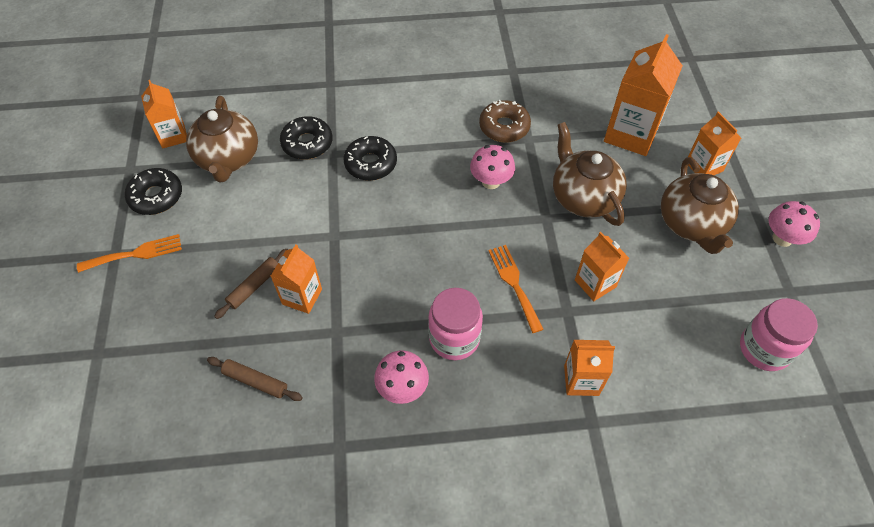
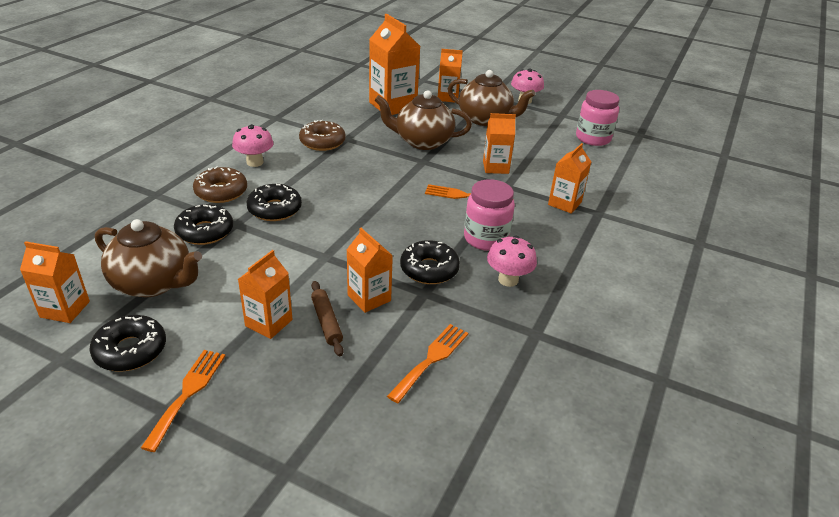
camera: 60 degrees left, 20 degrees down
brown rolling pin [207,357,302,401] -> orange fork [387,324,468,403]
pink mushroom [470,145,515,189] -> pink mushroom moved to [232,124,274,167]
none -> brown donut [193,166,247,203]
none -> orange carton [238,250,293,339]
none -> black donut [400,240,460,284]

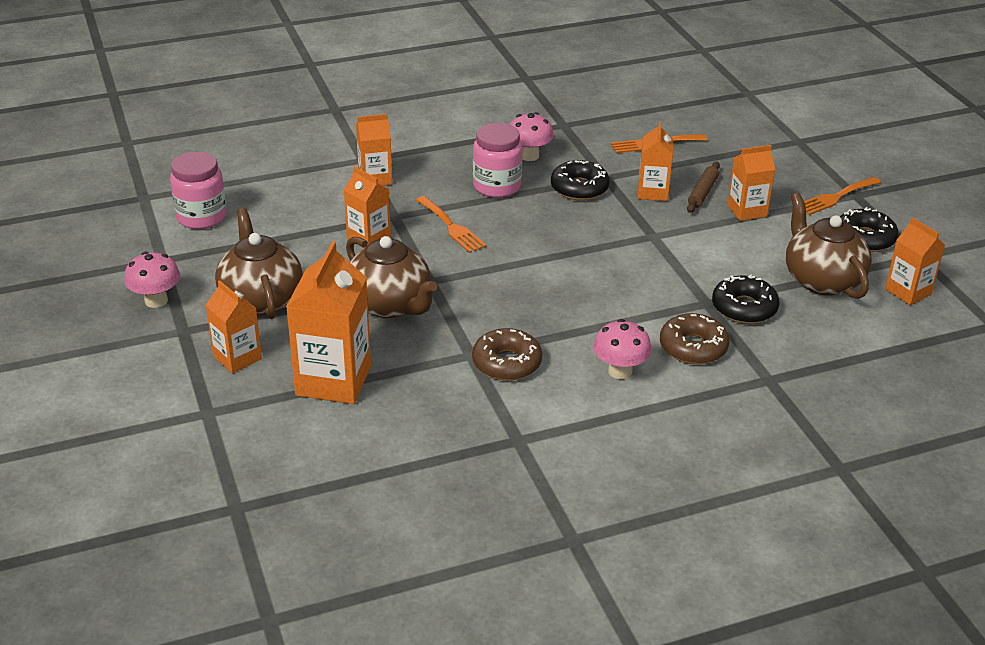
camera: 135 degrees left, 0 degrees up
black donut [247,184,302,221] -> none

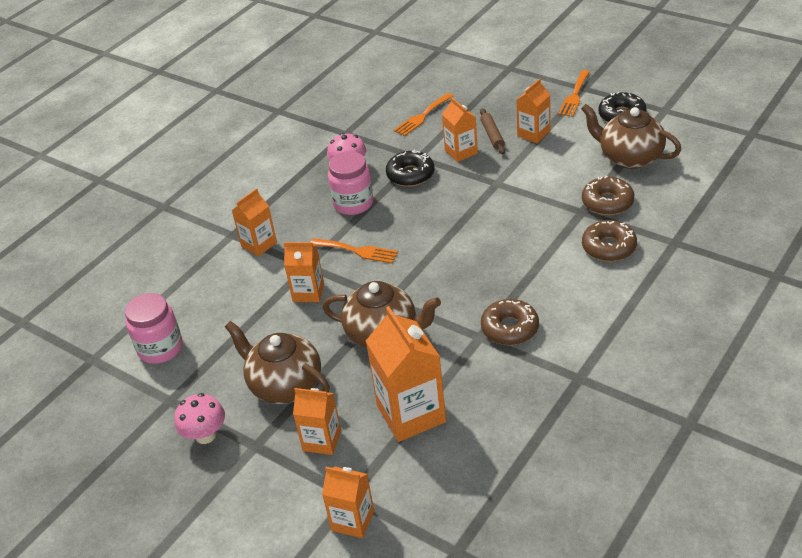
camera: 30 degrees left, 5 degrees up
pink mushroom [593,319,652,379] -> none
black donut [712,275,779,324] -> brown donut [582,176,634,215]
orange carton [885,217,945,305] -> orange carton moved to [322,467,374,538]

